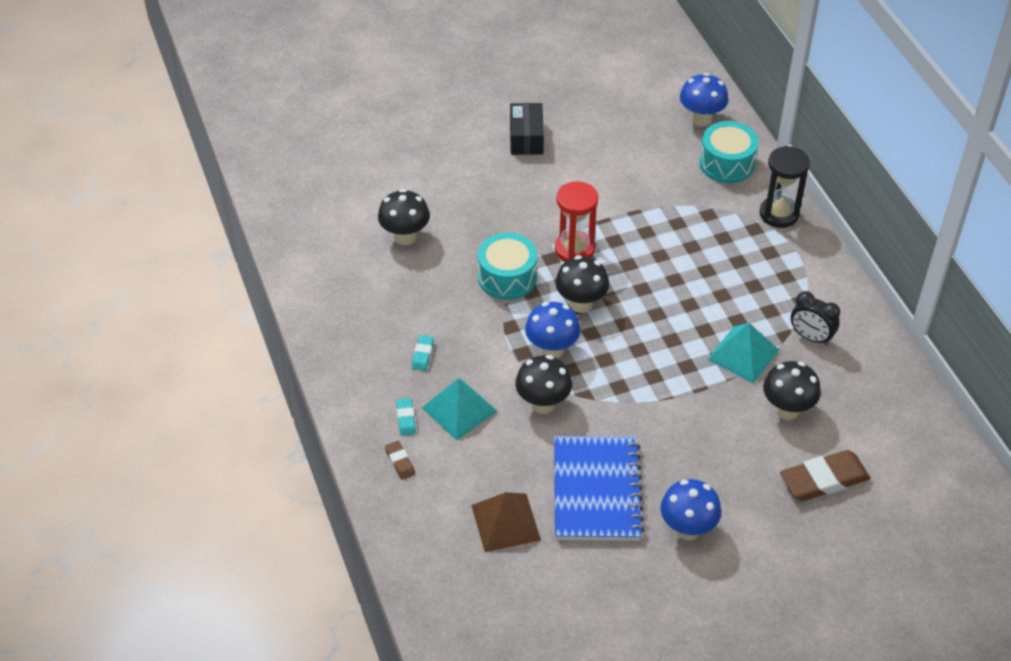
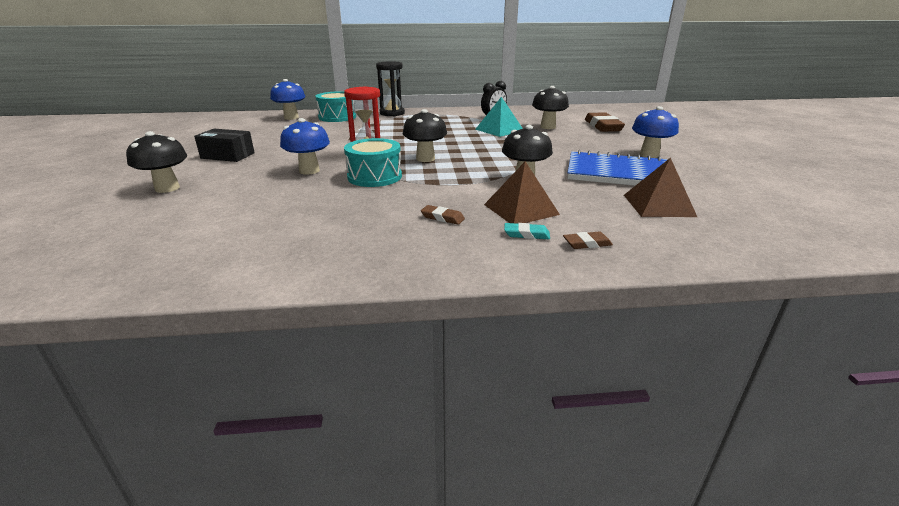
camera: 75 degrees left, 20 degrees down
black mushroom [378,189,430,245] -> black mushroom moved to [126,131,187,193]
turquoise eraser [412,335,434,371] -> brown eraser [421,205,465,225]
turquoise pyramid [422,378,498,441] -> brown pyramid [484,161,560,224]
blue mushroom [525,302,580,358] -> blue mushroom moved to [280,118,330,175]

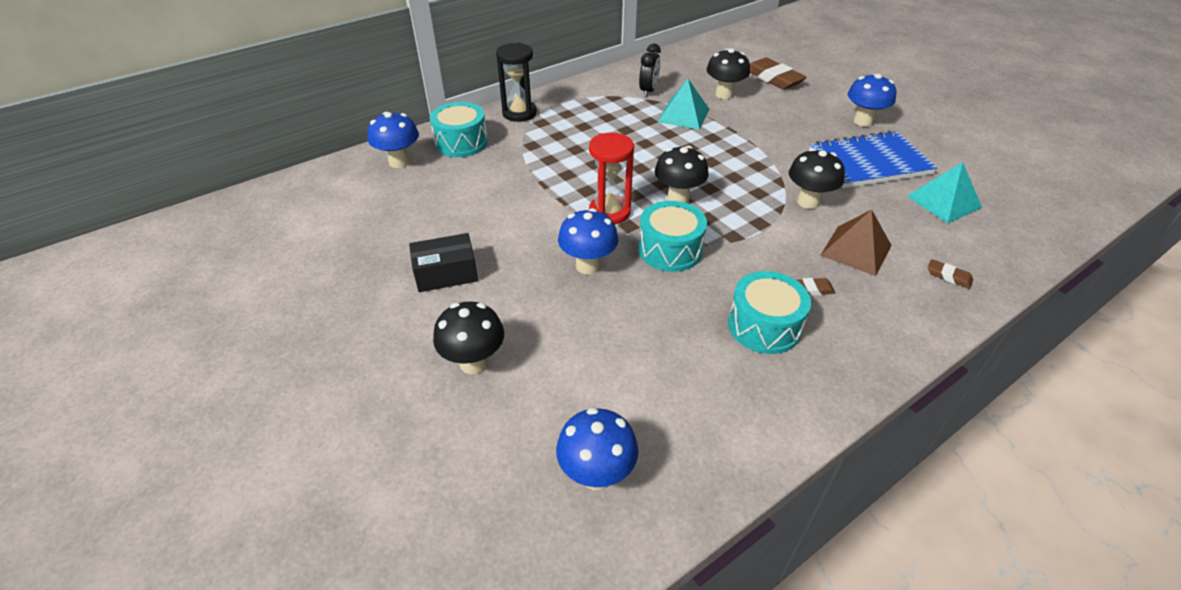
camera: 30 degrees left, 15 degrees up
turquoise eraser [504,223,550,239] -> none
brown eraser [563,231,613,249] -> brown eraser turned 75 degrees clockwise [928,259,973,289]
brown pyramid [624,158,697,217] -> turquoise pyramid [907,162,982,223]
none -> blue mushroom [556,408,638,490]
none -> turquoise drum [728,271,811,354]

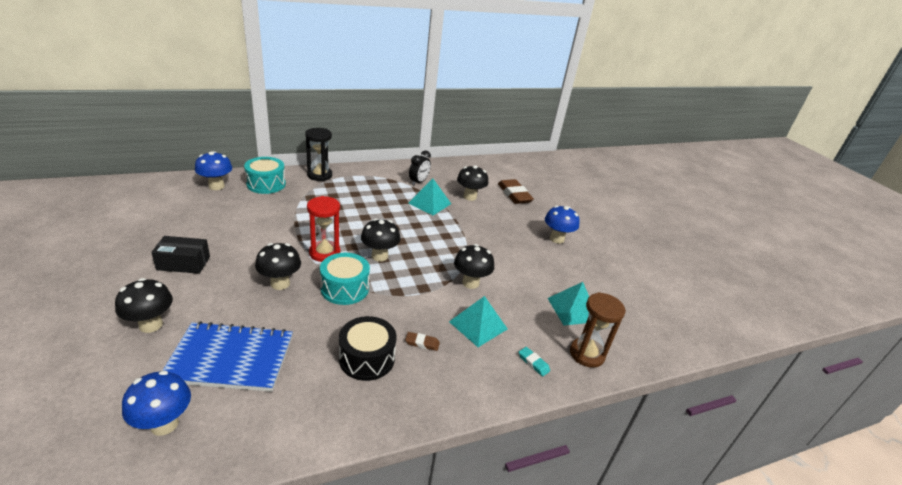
camera: 10 degrees right, 10 degrees down
blue mushroom [558,208,618,275] -> black mushroom [255,243,301,290]
turquoise drum [728,271,811,354] -> black drum [339,316,396,381]
blue notebook [810,130,937,188] -> blue notebook moved to [162,321,293,392]
brown pyramid [820,210,891,276] -> turquoise pyramid [449,296,507,347]
brown eraser [928,259,973,289] -> turquoise eraser [519,347,550,377]
none -> brown hourglass [570,292,626,368]

